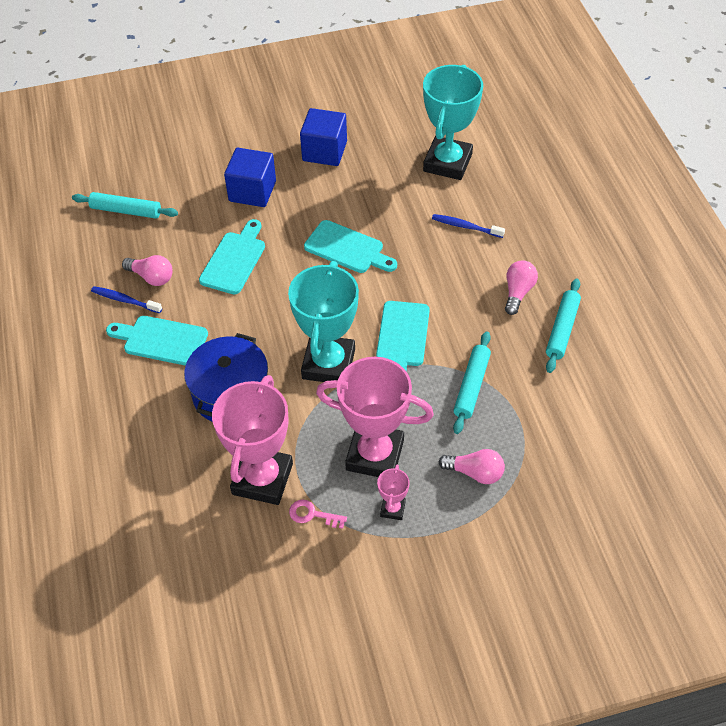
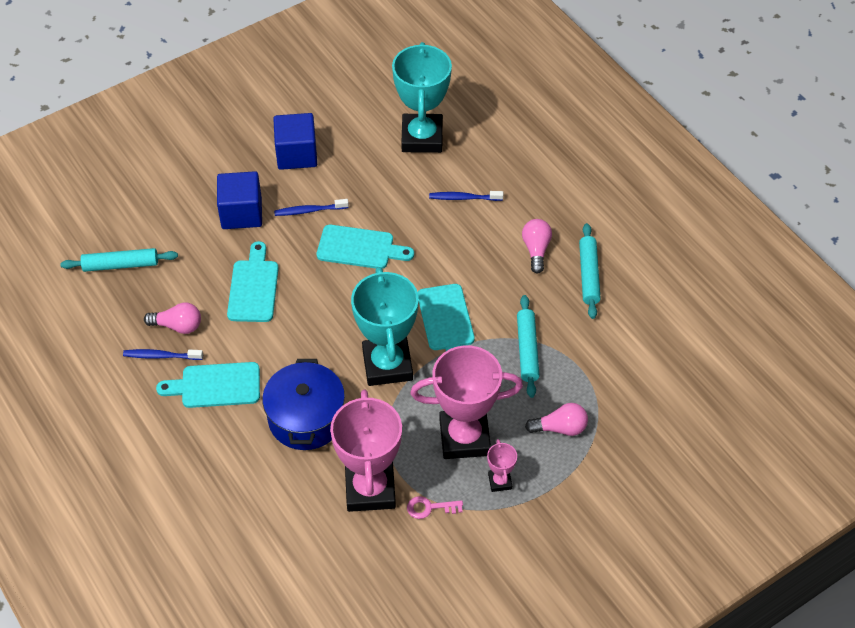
camera: 20 degrees left, 0 degrees up
none -> blue toothbrush [274,199,349,216]

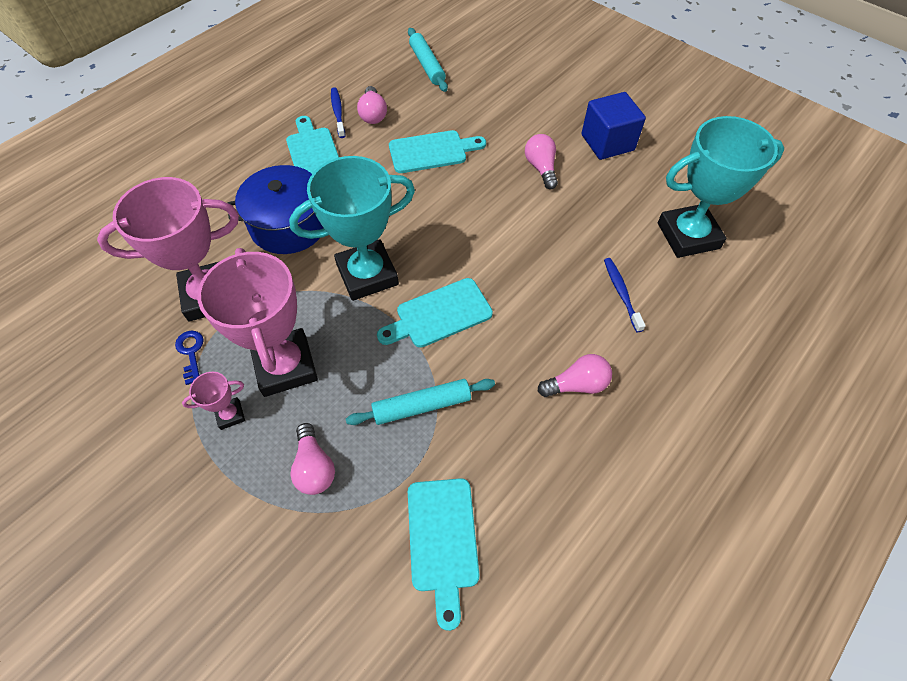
camera: 75 degrees right, 5 degrees up
blue cube [217,171,262,229] -> none
blue toothbrush [274,199,349,216] -> pink light bulb [525,134,558,189]
turquoise cutting board [317,225,414,269] -> turquoise cutting board moved to [408,478,479,631]
pink key [407,496,463,519] -> blue key [175,331,204,385]
turquoise rolling pin [579,223,601,319] -> none

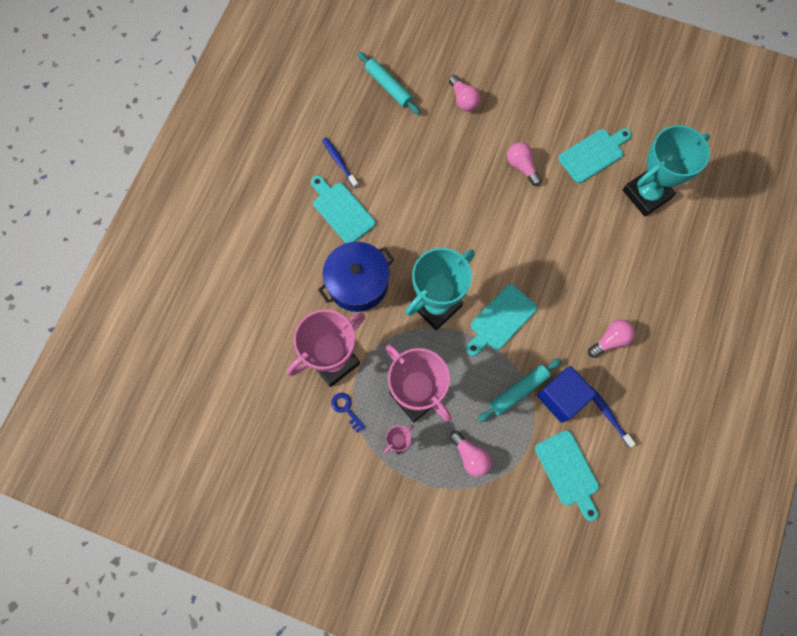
camera: 20 degrees left, 15 degrees up
pink light bulb [357,86,387,124] -> pink light bulb moved to [449,75,481,111]
turquoise cutting board [389,130,486,173] -> turquoise cutting board moved to [558,128,632,183]
blue cube [581,92,646,160] -> blue cube moved to [537,366,597,423]
blue toothbrush [604,258,646,332] -> blue toothbrush moved to [592,387,636,448]

